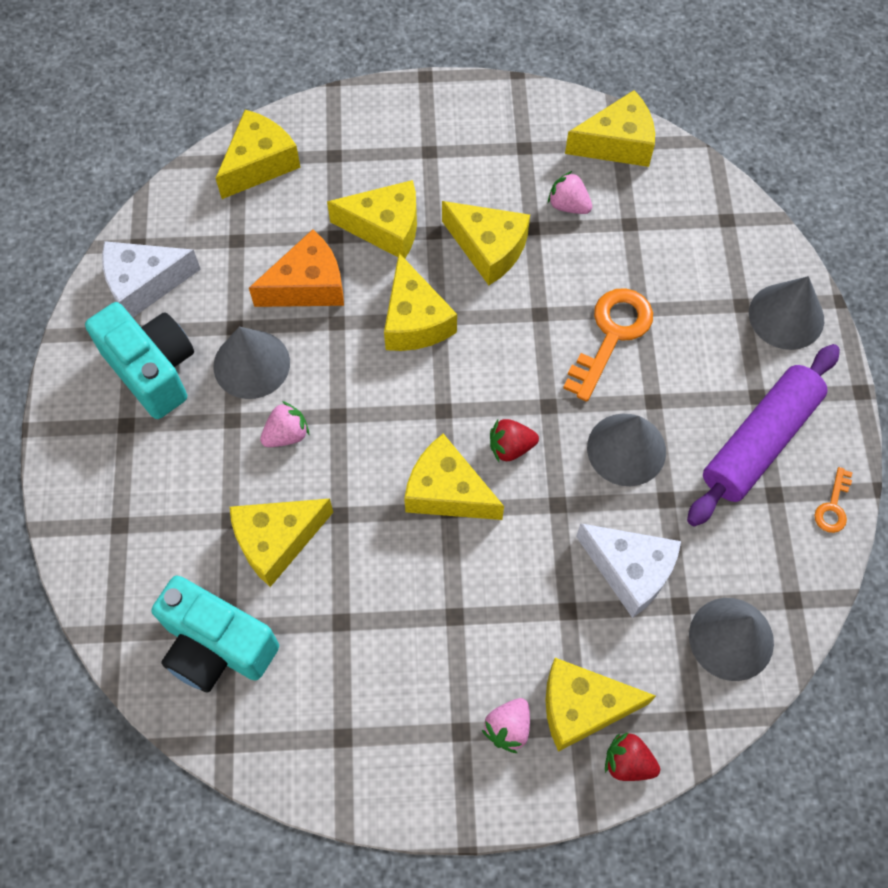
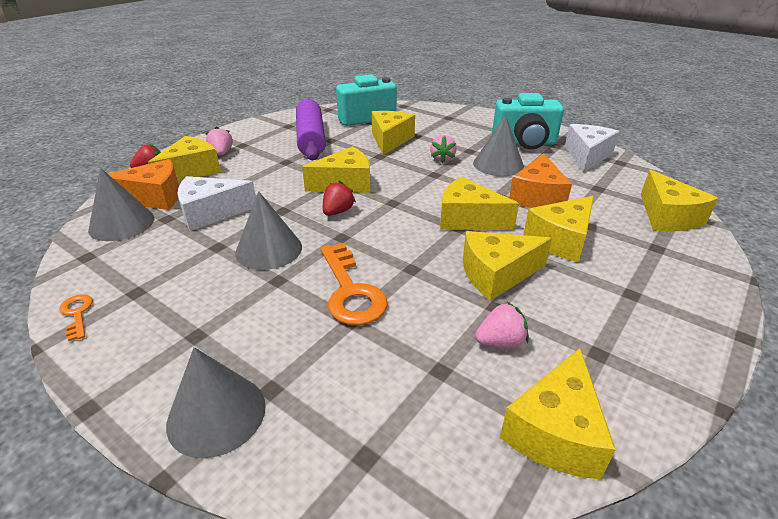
camera: 130 degrees right, 30 degrees down
purple rolling pin [687,344,840,526] -> purple rolling pin moved to [296,99,326,160]
none -> orange cheese [108,159,179,210]

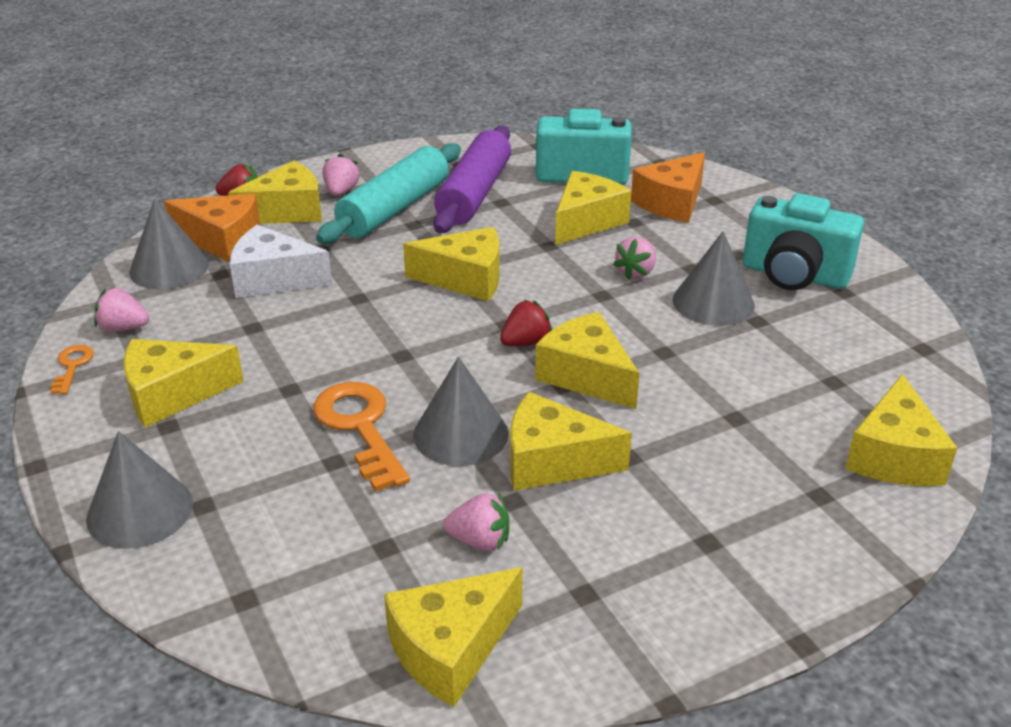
camera: 25 degrees right, 0 degrees up
grey cone [235,191,302,270] -> grey cone moved to [413,357,509,466]
orange key [321,243,388,325] -> orange key turned 150 degrees clockwise [313,382,410,492]
red strawberry [323,181,356,216] -> red strawberry moved to [500,300,552,346]
orange cheese [509,153,572,208] -> orange cheese moved to [631,152,705,223]
yellow cheese [523,196,594,262] -> yellow cheese moved to [123,339,244,428]
white cheese [565,124,619,172] -> none
none -> pink strawberry [94,287,149,332]
none -> turquoise rolling pin [316,143,461,244]

